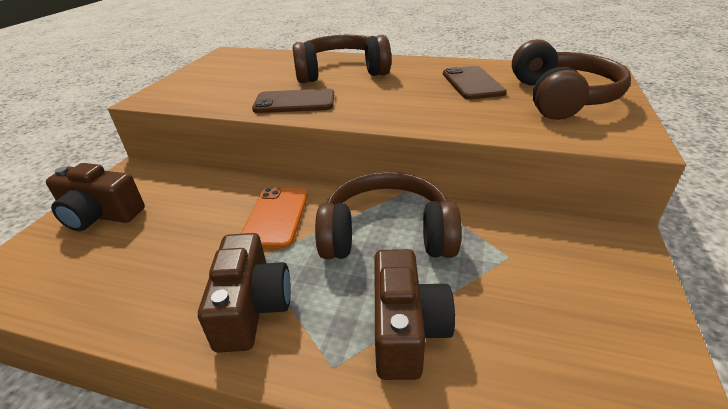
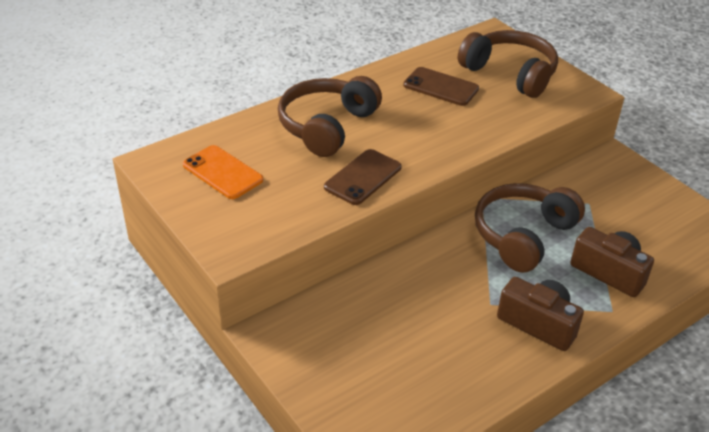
camera: 55 degrees left, 5 degrees up
brown camera [46,163,145,231] -> none
orange phone [241,187,308,249] -> orange phone moved to [183,145,263,199]

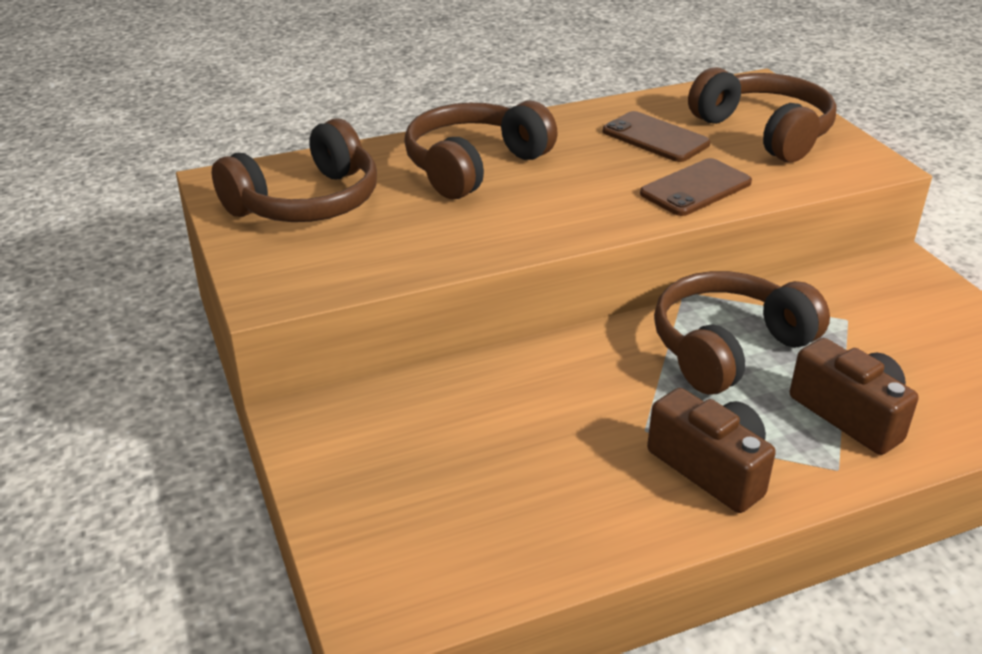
camera: 15 degrees right, 5 degrees down
orange phone [183,145,263,199] -> brown headphones [212,118,377,222]
brown phone [324,149,402,205] -> brown phone moved to [640,158,752,216]

